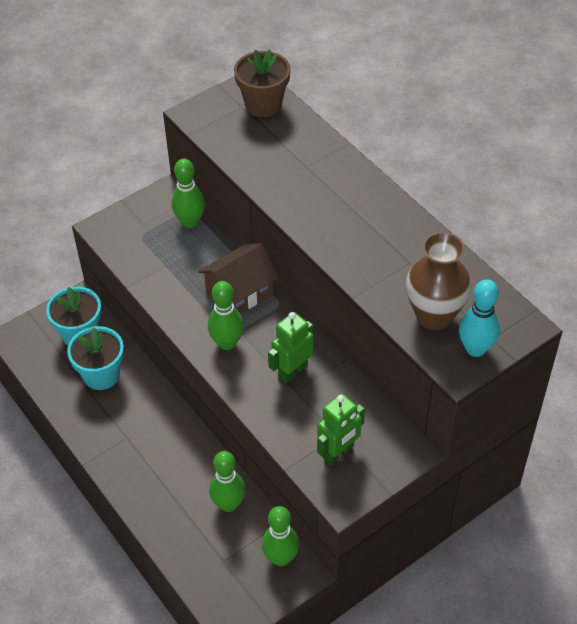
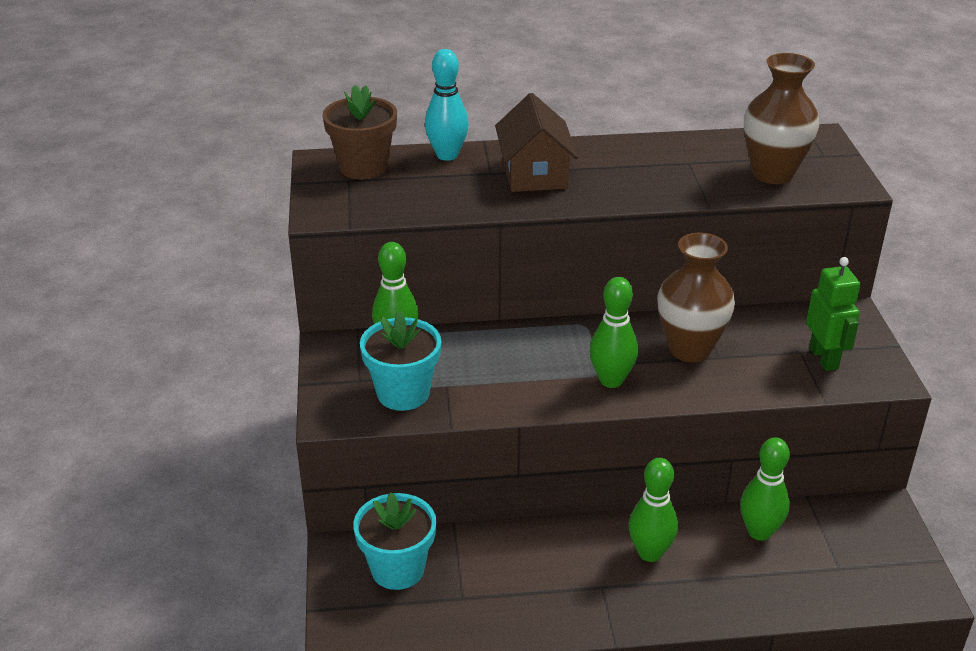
camera: 60 degrees left, 15 degrees down
turquoise flower pot [67,326,124,390] -> turquoise flower pot moved to [360,311,441,411]
brown house [198,243,279,313] -> brown house moved to [495,93,578,192]
green bowling pin [262,506,299,566] -> green bowling pin moved to [628,458,678,562]
green robot [268,312,313,383] -> brown vase [657,233,735,362]
turquoise bowling pin [459,279,500,357] -> turquoise bowling pin moved to [425,49,469,161]

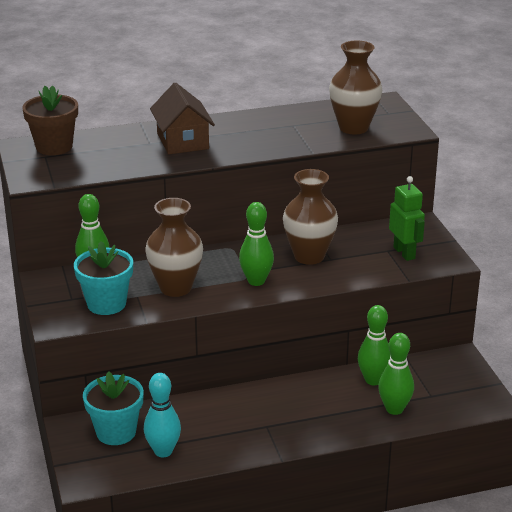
camera: 10 degrees left, 5 degrees down
turquoise bowling pin [425,49,469,161] -> turquoise bowling pin moved to [144,373,181,457]
green bowling pin [628,458,678,562] -> green bowling pin moved to [378,333,414,415]
none -> brown vase [145,198,203,297]

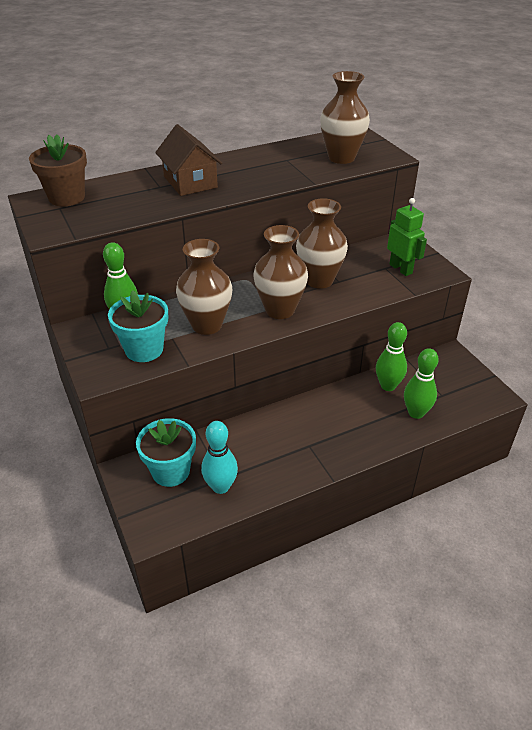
camera: 10 degrees left, 10 degrees up
green bowling pin [239,202,274,286] -> brown vase [253,225,308,319]

